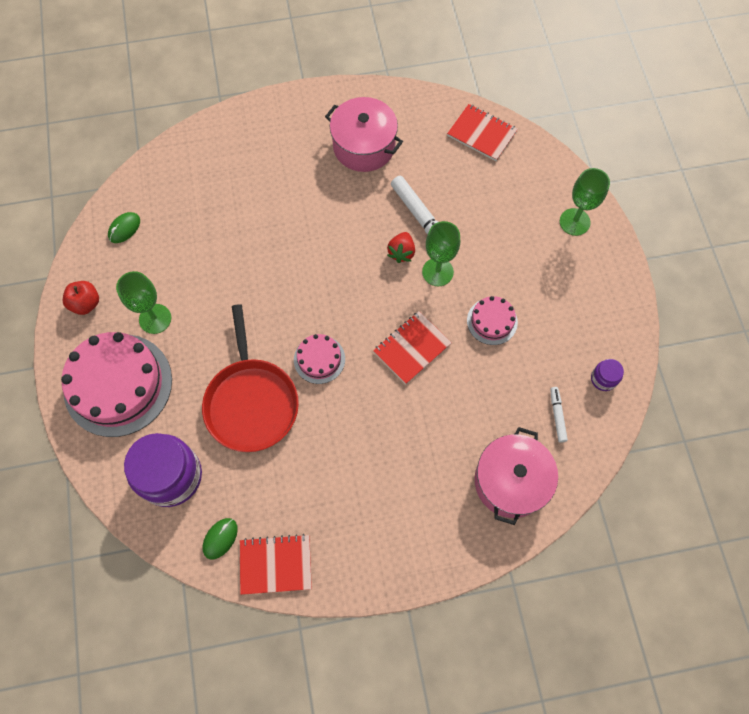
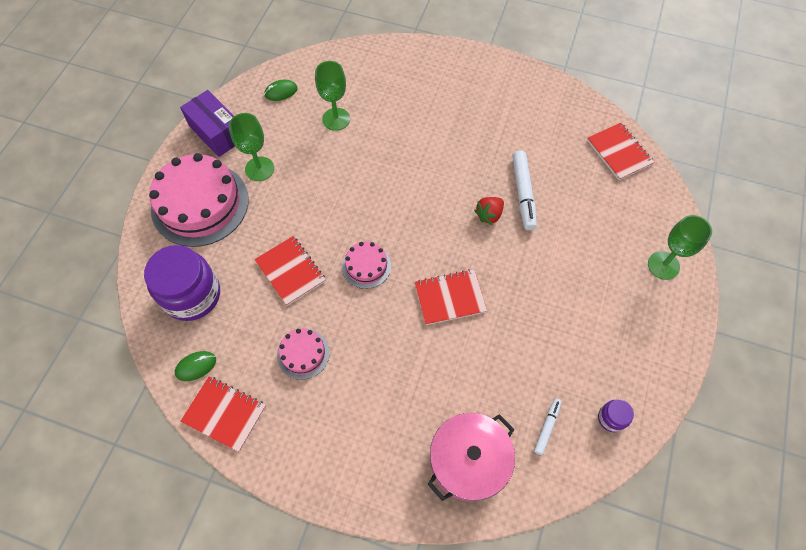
camera: 30 degrees right, 5 degrees down
red apple [63,281,99,315] -> purple box [180,90,235,157]
red pan [202,304,299,452] -> red notebook [255,236,326,306]
pink pot [325,97,403,172] -> none
green goblet [422,221,460,286] -> green goblet moved to [315,61,350,131]
pink cake [467,296,518,345] -> pink cake moved to [277,328,330,380]

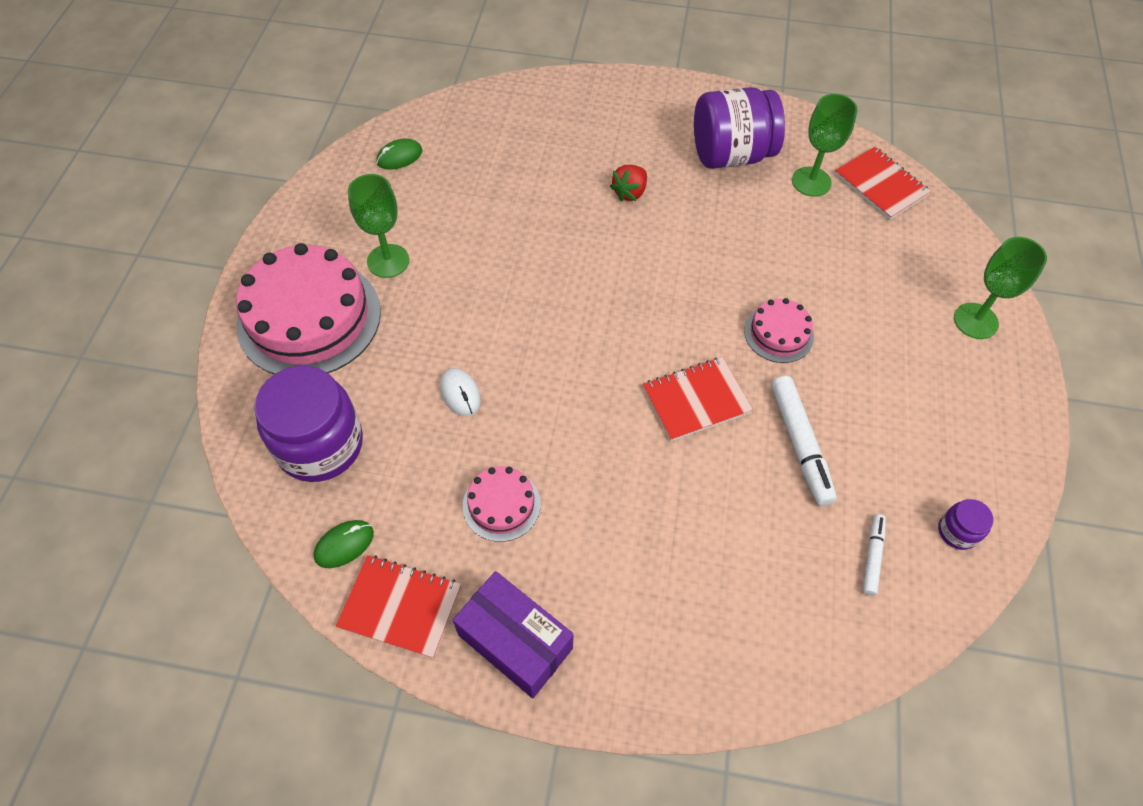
camera: 10 degrees left, 5 degrees down
purple box [180,90,235,157] -> purple box moved to [453,571,574,698]
red notebook [255,236,326,306] -> white mouse [440,368,481,416]
green goblet [315,61,350,131] -> green goblet moved to [792,94,858,197]
pink cake [342,242,391,289] -> pink cake moved to [744,298,814,363]
pink pot [428,413,515,502] -> none
red strawberry [474,197,504,225] -> red strawberry moved to [610,165,647,201]
white marker [512,151,537,230] -> white marker moved to [771,376,837,506]
none -> purple jar [694,87,785,169]

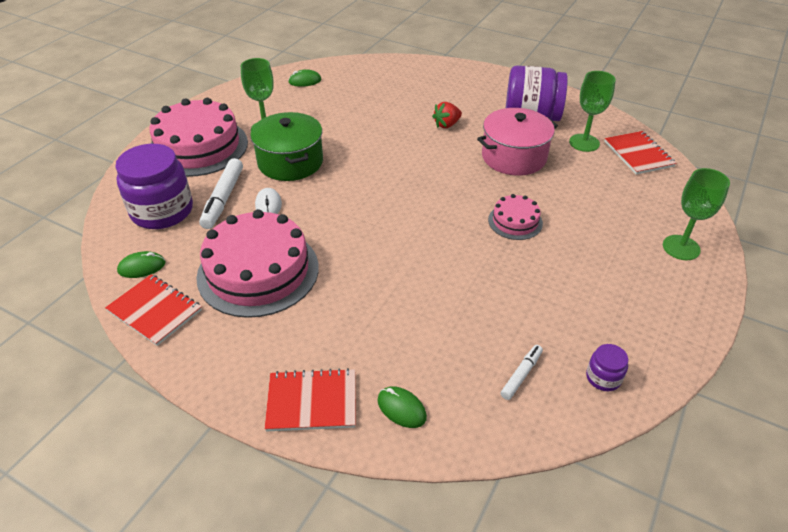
camera: 20 degrees right, 15 degrees down
purple box [453,571,574,698] -> none
pink cake [463,466,540,542] -> pink cake [196,209,319,318], size x2.06
red notebook [643,357,753,441] -> red notebook moved to [264,368,356,432]
white marker [771,376,837,506] -> white marker moved to [199,158,243,229]
none -> green pot [250,112,323,181]
none -> green mouse [377,386,427,428]
none -> pink pot [477,108,558,176]

